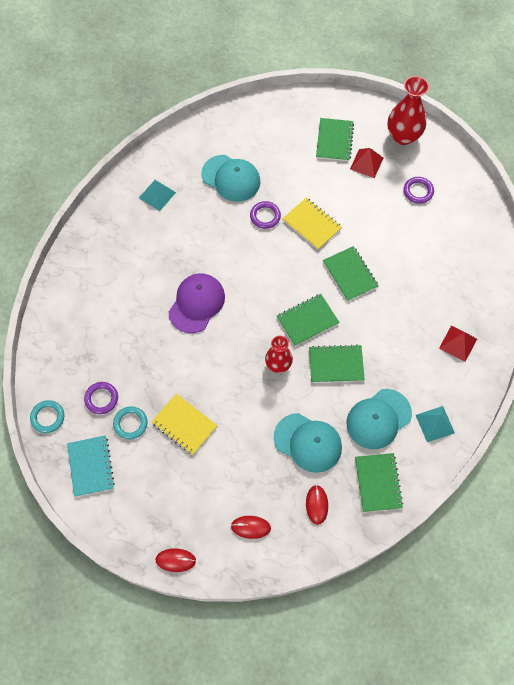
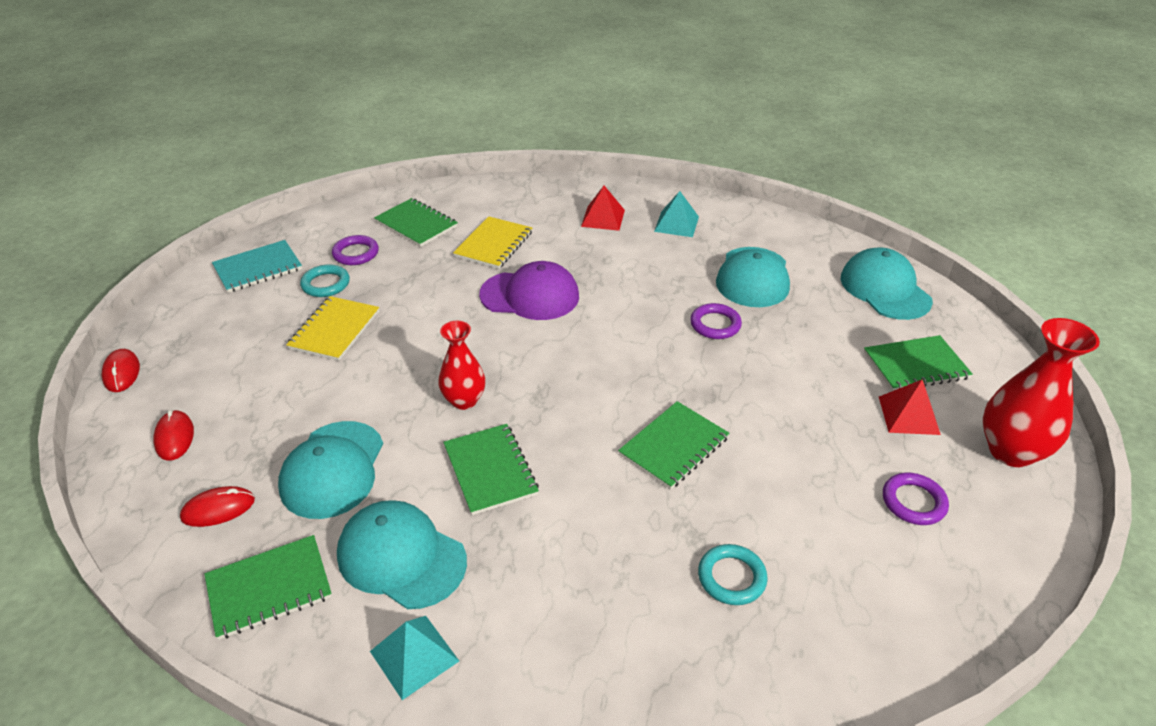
camera: 70 degrees right, 25 degrees down
turquoise ring [30,400,64,433] -> turquoise ring moved to [698,544,768,605]
green notebook [277,294,340,346] -> green notebook moved to [374,198,458,247]
yellow notebook [283,198,342,250] -> yellow notebook moved to [453,216,532,269]
red pyramid [439,326,477,362] -> red pyramid moved to [581,186,625,231]
none -> turquoise cap [841,248,933,320]

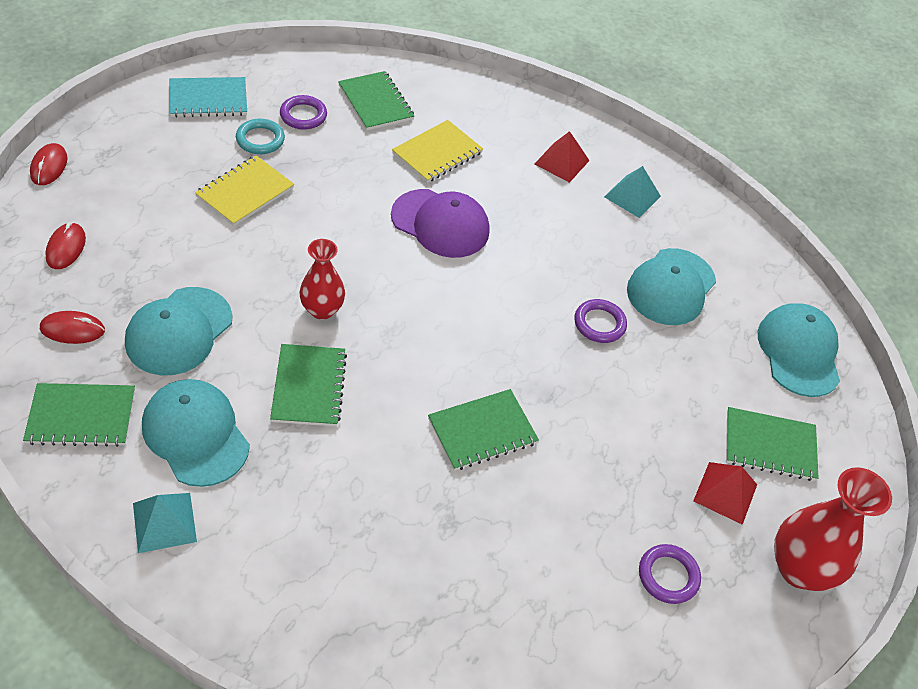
camera: 15 degrees right, 10 degrees up
turquoise ring [698,544,768,605] -> none

